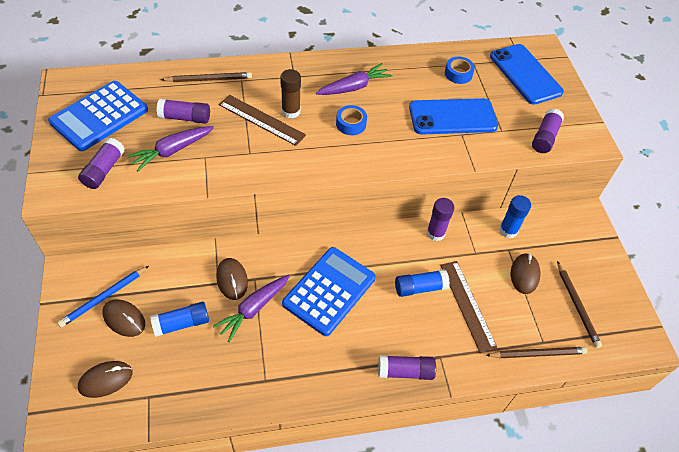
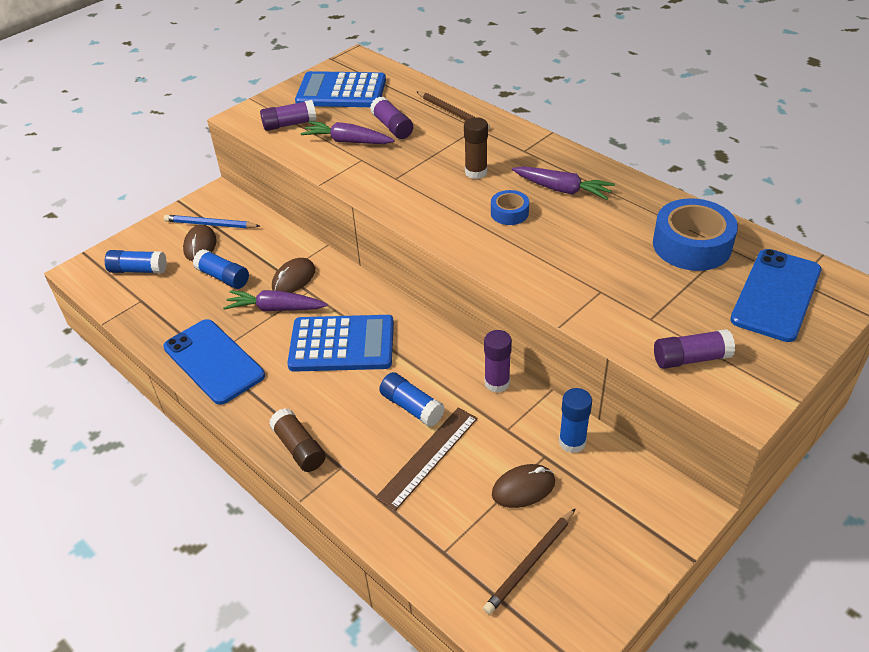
camera: 60 degrees right, 10 degrees down
brown mouse [78,361,133,398] -> blue glue stick [105,250,167,274]
brown ruler [219,95,306,146] -> none
purple glue stick [378,355,436,380] -> brown glue stick [269,408,326,472]
blue phone [409,98,498,134] -> blue phone moved to [163,319,265,405]
blue tape [445,57,475,84] -> blue tape [653,198,738,271], size x1.92
brown pencil [486,347,587,358] -> none

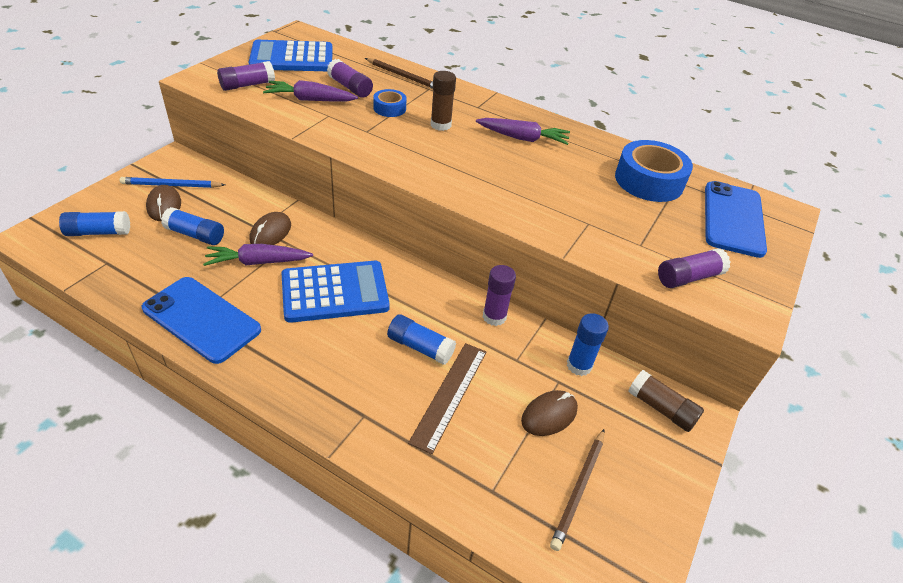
camera: 20 degrees left, 0 degrees up
brown glue stick [269,408,326,472] -> brown glue stick moved to [628,370,704,432]
blue tape [491,190,529,225] -> blue tape moved to [373,89,407,117]

